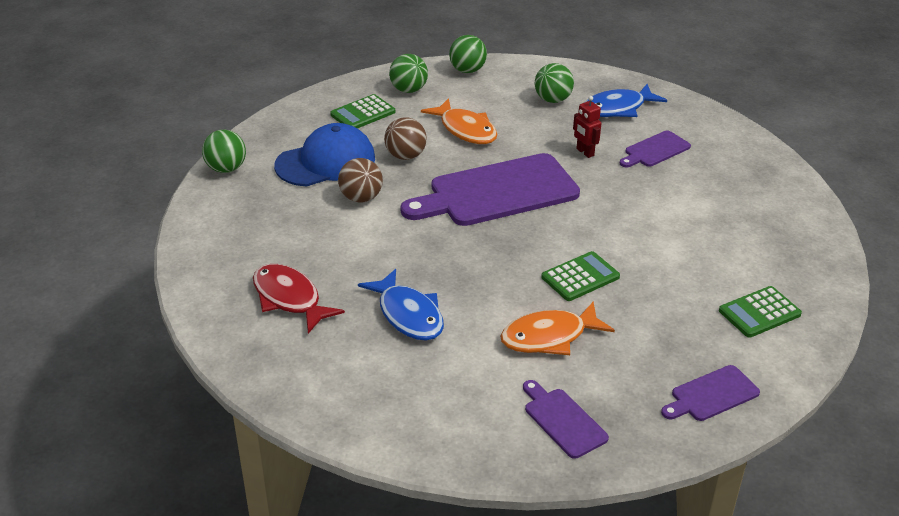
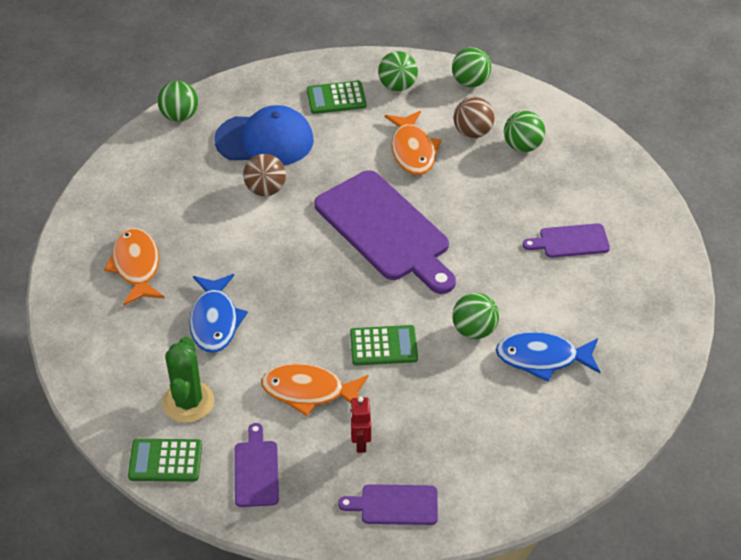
camera: 30 degrees right, 10 degrees up
red fish [253,264,345,334] -> orange fish [104,228,165,306]
brown ball [384,117,427,160] -> brown ball moved to [453,97,495,138]
purple cutting board [400,153,580,226] -> purple cutting board turned 135 degrees counterclockwise [314,170,456,294]
red robot [573,96,602,158] -> red robot moved to [350,397,371,453]
blue fish [584,84,667,117] -> blue fish moved to [496,332,600,382]
green calculator [719,286,802,338] -> green calculator moved to [128,439,202,482]
none -> green cactus [162,336,214,423]
none -> green ball [453,293,499,339]

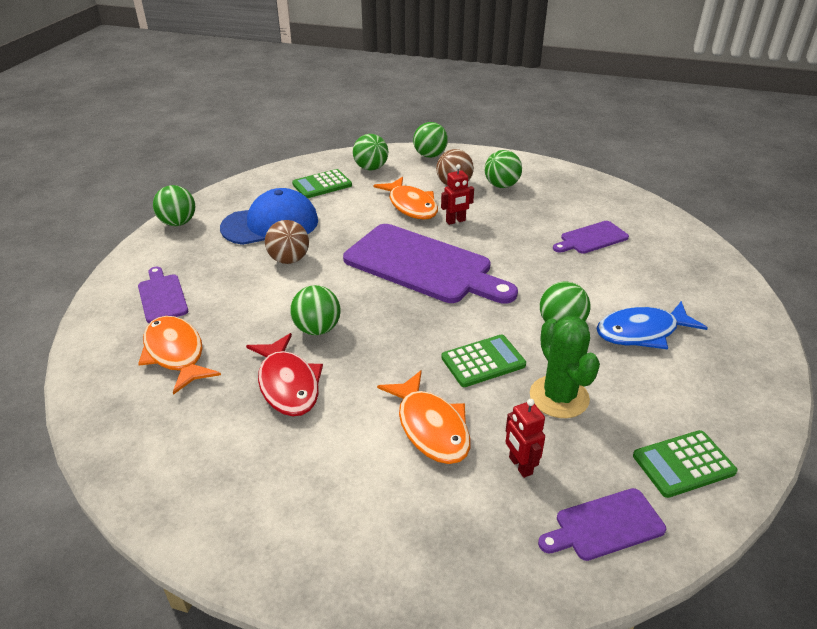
camera: 20 degrees left, 10 degrees down
green calculator [128,439,202,482] -> green calculator moved to [633,430,738,498]
green cactus [162,336,214,423] -> green cactus moved to [530,316,600,418]
blue fish [189,274,248,353] -> red fish [246,333,323,416]
purple cutting board [235,423,279,507] -> purple cutting board moved to [138,267,188,323]
orange fish [261,364,368,416] -> orange fish turned 105 degrees counterclockwise [377,370,470,464]
none -> green ball [290,285,341,335]
none -> red robot [441,164,474,225]

